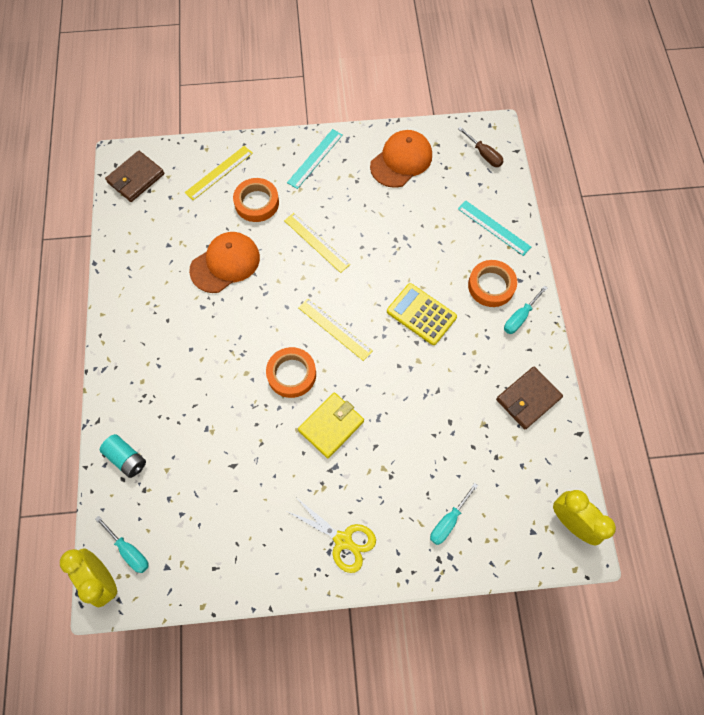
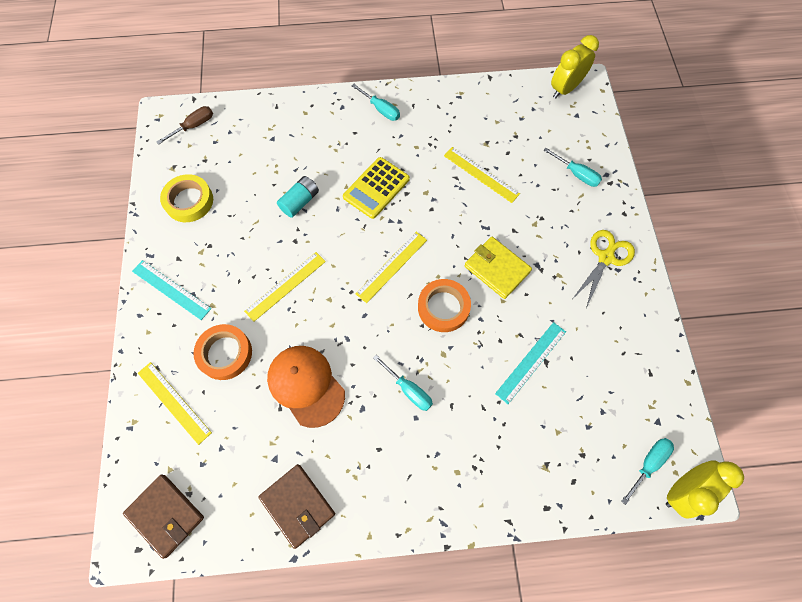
camera: 90 degrees left, 0 degrees up
turquoise battery [100,434,146,478] -> turquoise battery moved to [277,176,319,218]
orange cap [370,130,432,188] -> yellow tape [160,174,213,222]
turquoise ruler [458,201,531,256] -> turquoise ruler moved to [495,322,566,404]
orange tape [468,260,517,307] -> none
brown wallet [496,367,563,430] -> brown wallet moved to [258,464,335,549]
none -> turquoise screwdriver [373,355,433,411]
none -> yellow ruler [444,147,520,203]

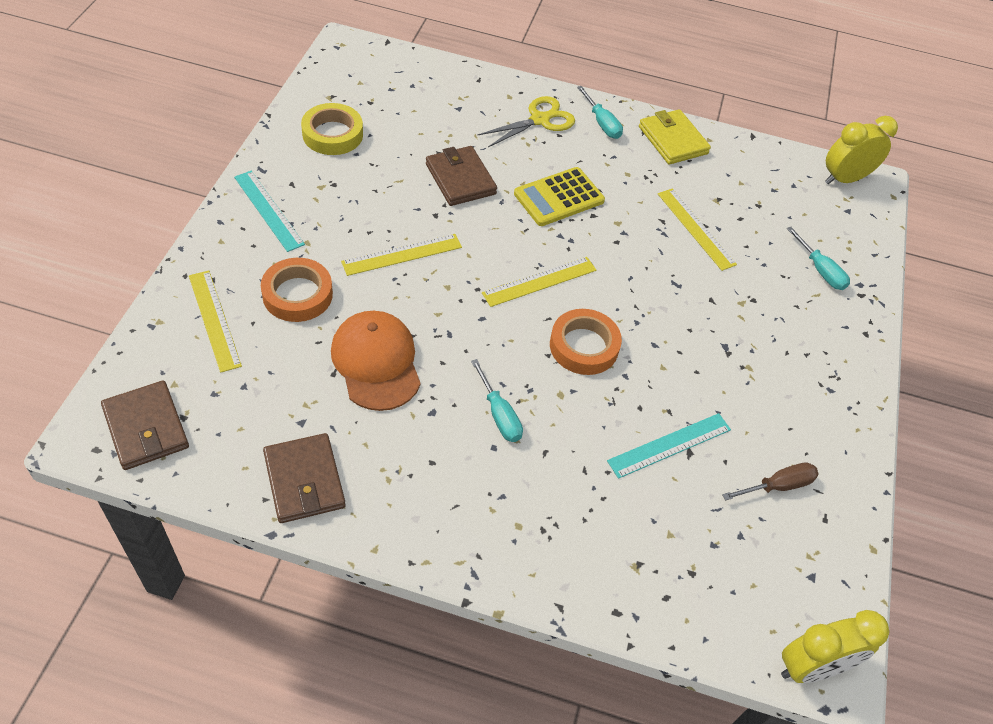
camera: 15 degrees right, 15 degrees down
brown screwdriver [157,106,213,144] -> brown screwdriver moved to [722,462,819,501]
turquoise battery [277,176,319,218] -> brown wallet [426,146,497,206]
yellow wallet [465,237,532,299] -> yellow wallet moved to [639,109,711,165]
yellow scissors [573,230,635,308] -> yellow scissors moved to [478,96,575,147]
turquoise screwdriver [621,438,674,505] -> none

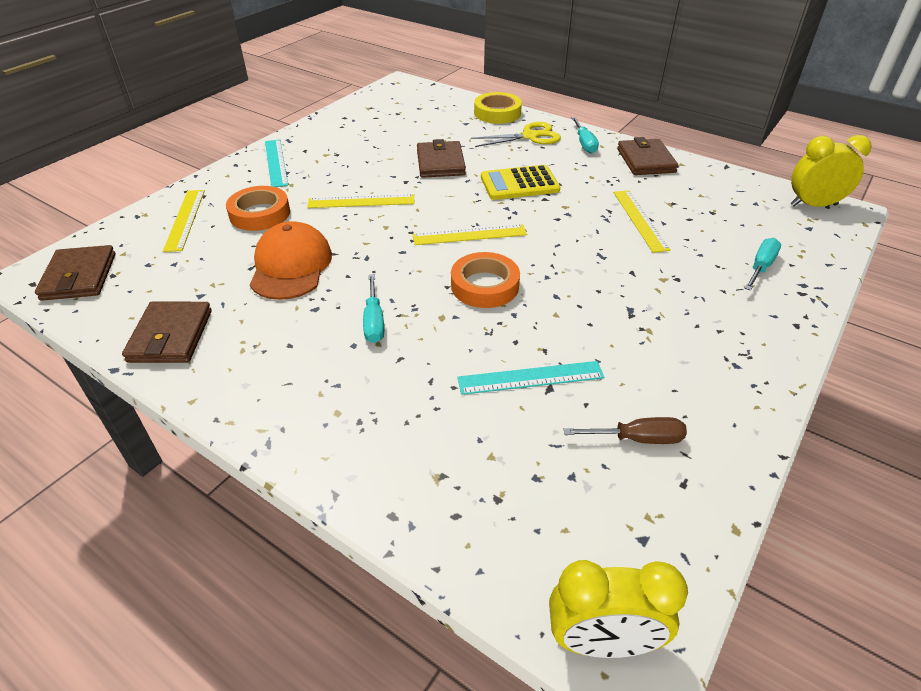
camera: 25 degrees right, 10 degrees down
yellow tape [301,103,363,155] -> yellow tape moved to [474,92,522,124]
yellow wallet [639,109,711,165] -> brown wallet [617,137,678,175]
turquoise screwdriver [787,227,850,290] -> turquoise screwdriver turned 135 degrees counterclockwise [745,238,781,291]

